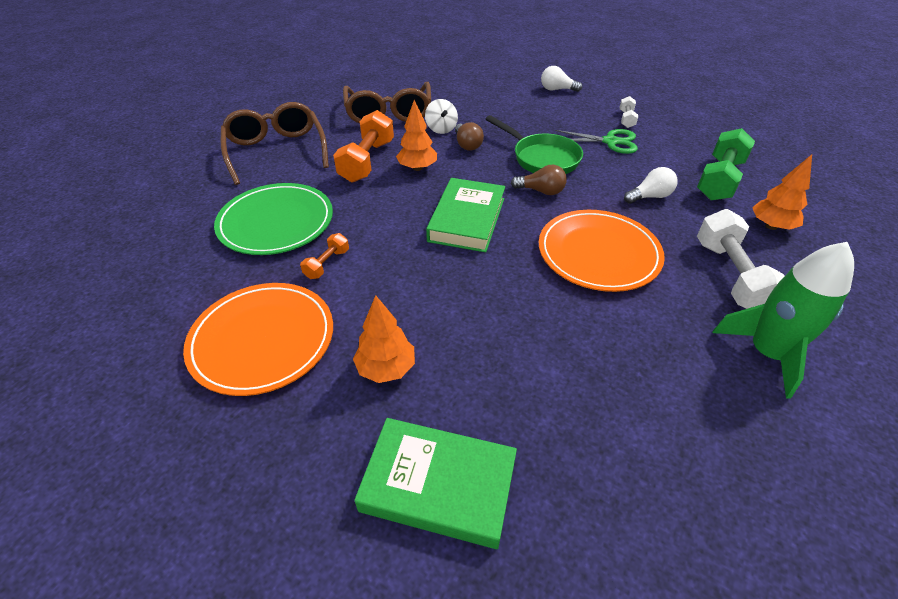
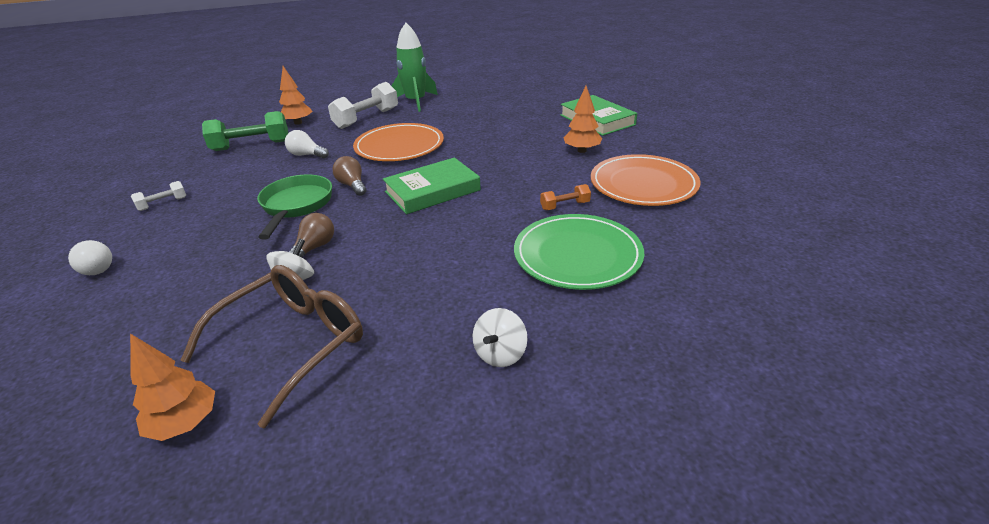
camera: 135 degrees left, 10 degrees down
brown glasses [221,102,329,185] -> white spinning top [473,308,528,367]
orange dumbbell [333,110,394,183] -> none
orange tree [396,100,437,171] -> orange tree moved to [130,334,215,441]
green scissors [555,129,638,154] -> none

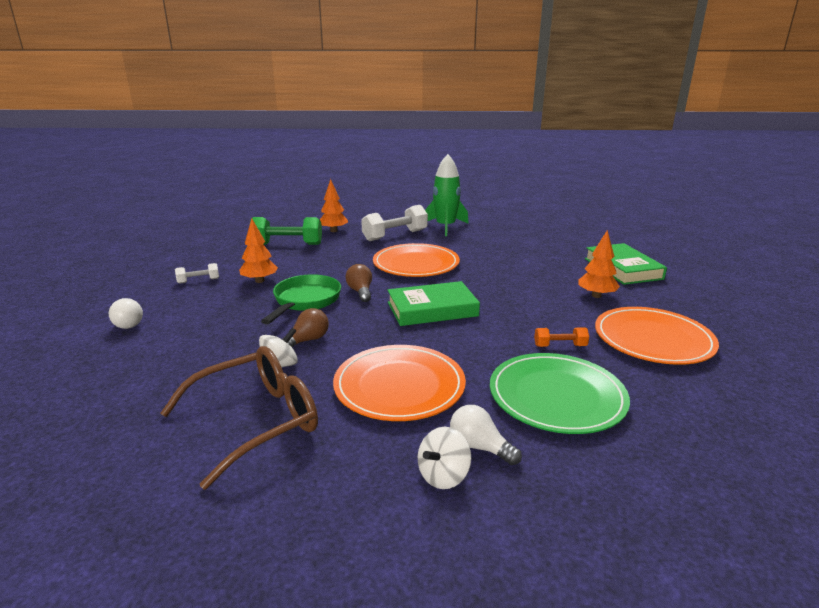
camera: 15 degrees right, 10 degrees down
orange tree [130,334,215,441] -> orange tree moved to [239,219,278,283]
white light bulb [285,130,329,158] -> white light bulb moved to [450,405,522,465]
none -> orange plate [333,345,466,421]

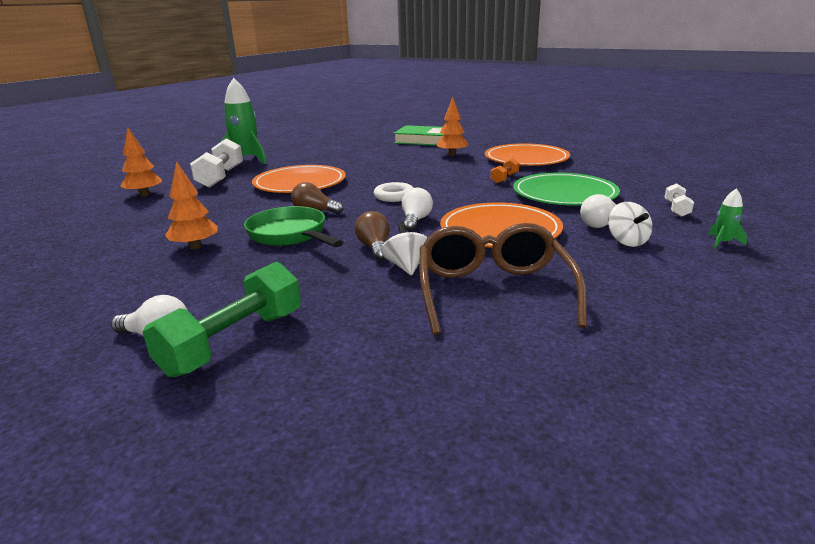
camera: 55 degrees left, 0 degrees up
white dumbbell [175,263,219,284] -> white dumbbell moved to [665,183,694,217]
green dumbbell [249,217,322,245] -> green dumbbell moved to [142,262,301,377]
green book [388,281,480,326] -> white ring [374,182,414,202]
none -> white light bulb [402,188,433,231]
none -> green rocket [709,188,747,249]

